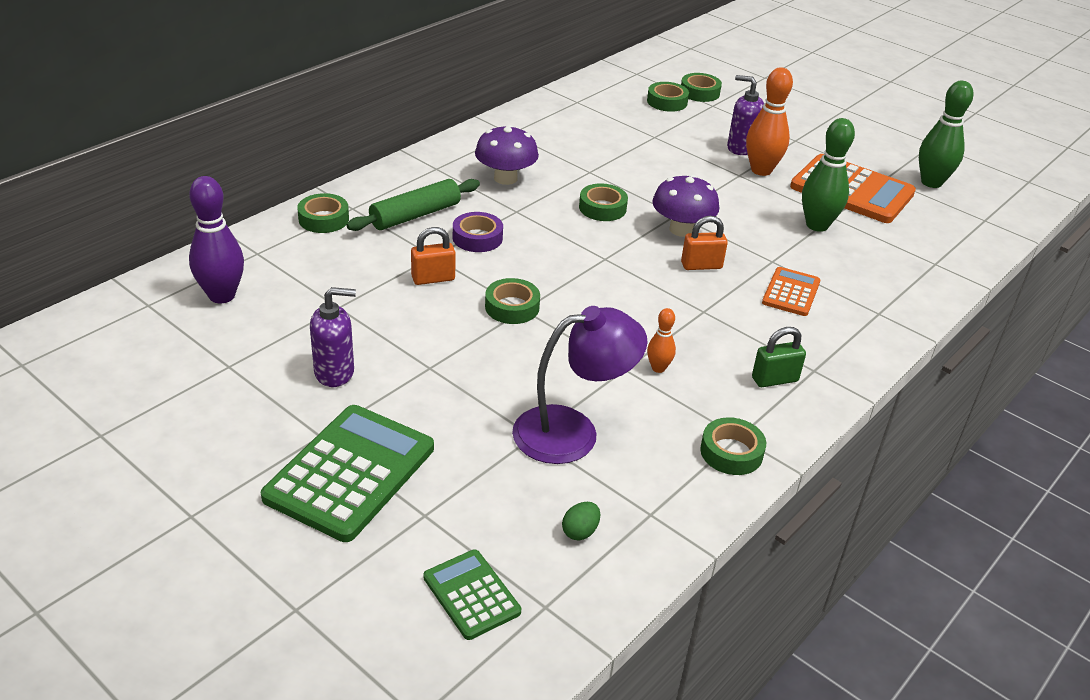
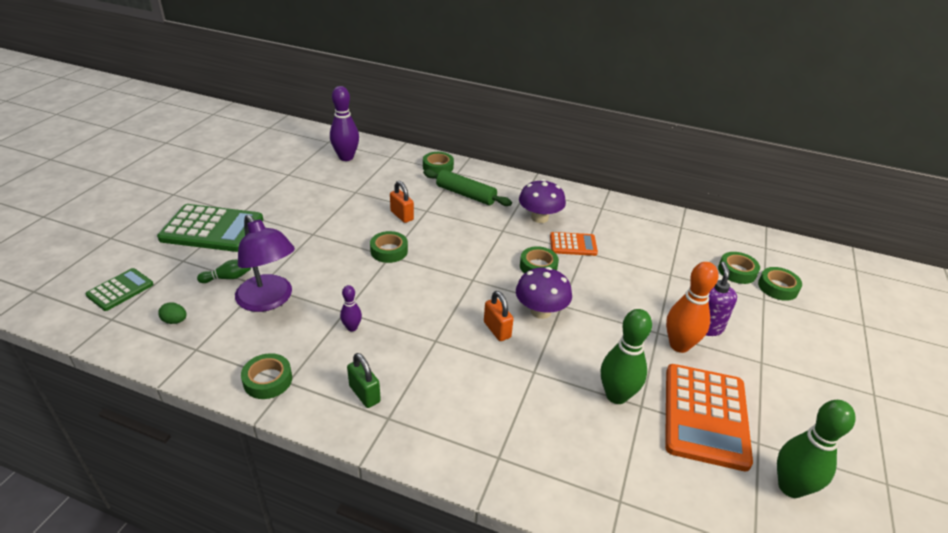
camera: 70 degrees right, 0 degrees up
purple soap dispenser [310,287,356,387] -> none
purple tape [453,212,503,252] -> none
orange bowling pin [647,308,676,373] -> purple bowling pin [340,285,362,332]
orange calculator [762,267,821,316] -> orange calculator moved to [550,232,598,256]
none -> green bowling pin [197,260,251,283]

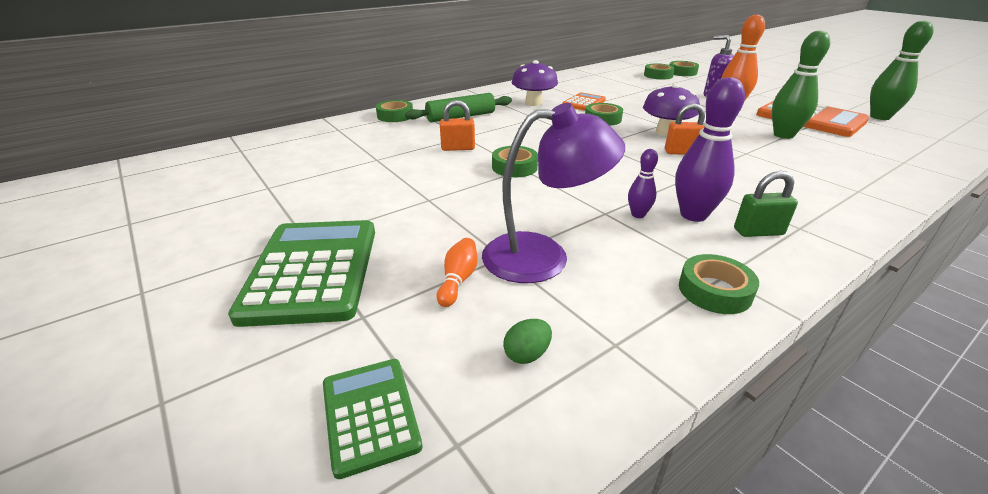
camera: 55 degrees left, 5 degrees down
green calculator [157,204,263,252] -> green calculator turned 45 degrees counterclockwise [228,220,375,327]
green bowling pin [197,260,251,283] -> orange bowling pin [437,238,478,307]
purple bowling pin [330,86,359,161] -> purple bowling pin moved to [675,77,745,222]

